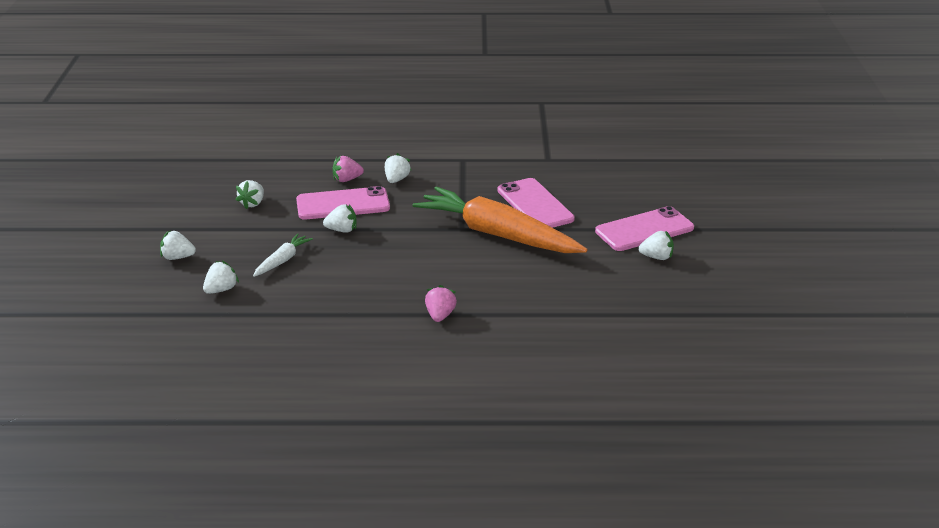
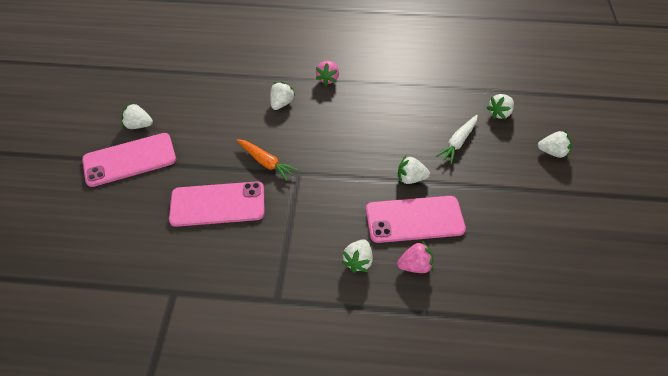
camera: 175 degrees left, 20 degrees up
white strawberry [236,180,264,209] -> white strawberry moved to [270,82,295,110]
orange carrot [412,187,588,253] -> orange carrot [237,139,298,181], size x0.43
pink phone [498,178,575,228] -> pink phone turned 75 degrees counterclockwise [169,181,265,227]

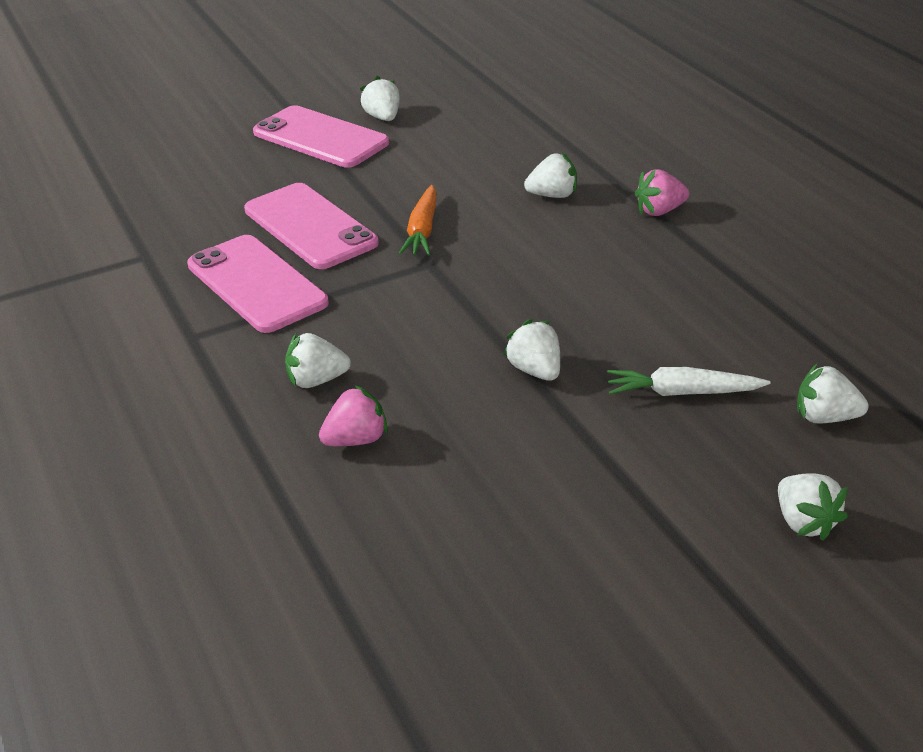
camera: 60 degrees right, 15 degrees down
pink phone [366,196,466,243] -> pink phone moved to [187,235,329,333]
pink strawberry [397,241,434,273] -> pink strawberry turned 75 degrees counterclockwise [319,385,388,446]

